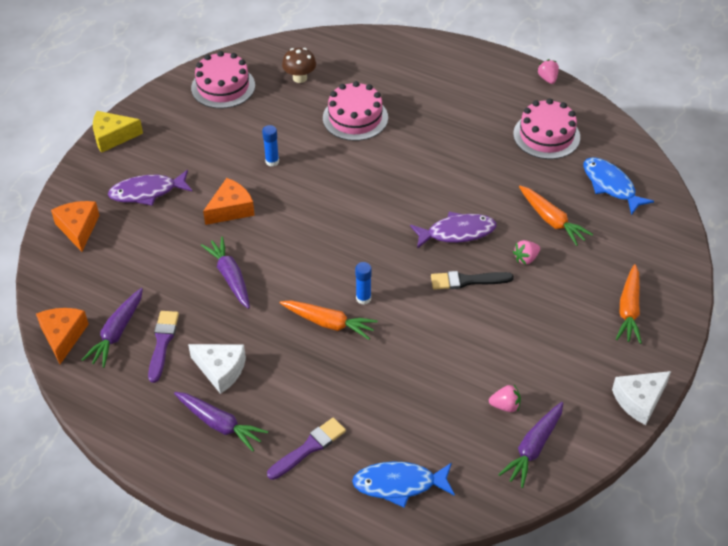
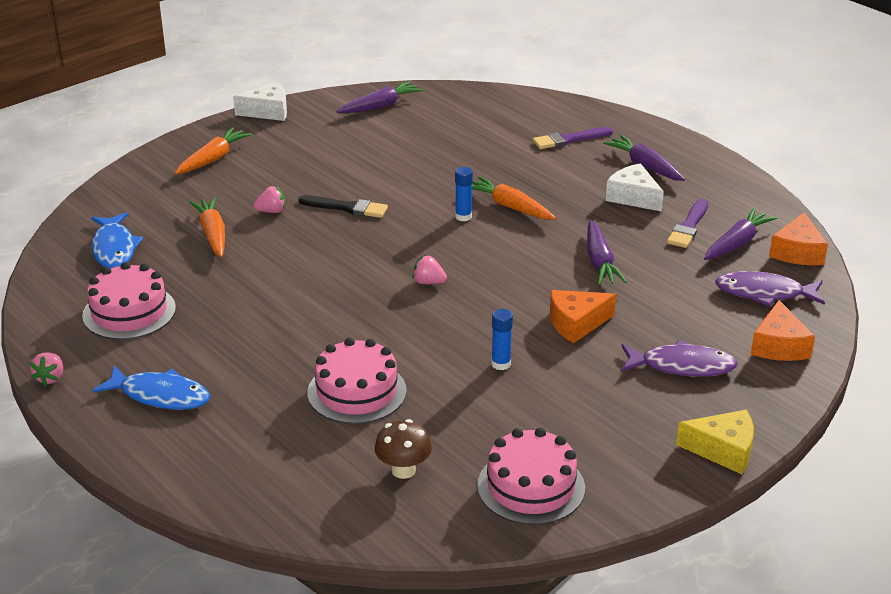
camera: 160 degrees left, 15 degrees down
blue fish [352,461,455,508] -> blue fish moved to [93,365,210,410]
purple fish [410,212,497,249] -> purple fish moved to [715,271,825,307]
pink strawberry [489,385,521,412] -> pink strawberry moved to [412,255,447,284]

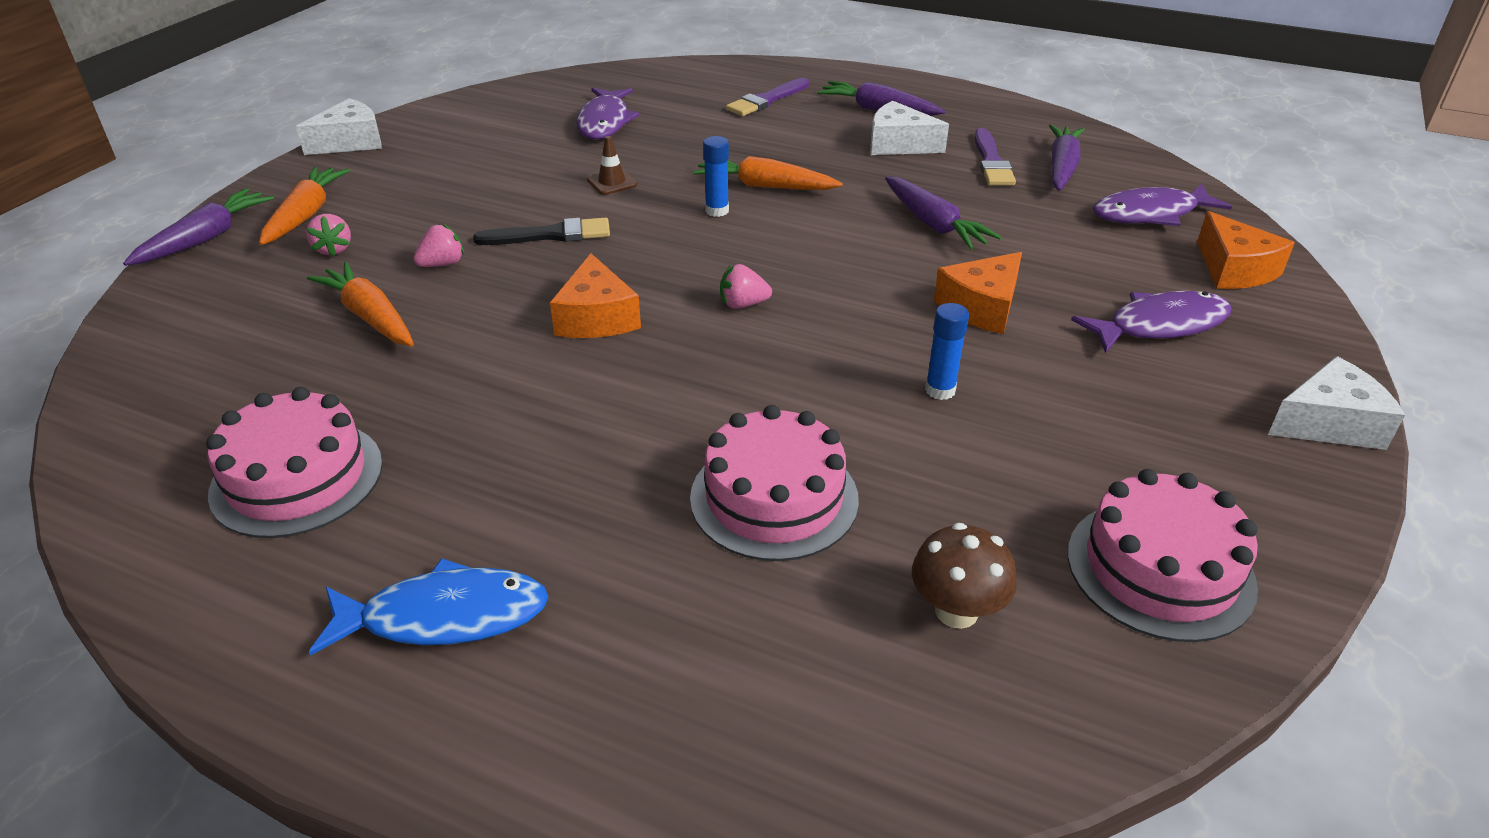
camera: 25 degrees left, 5 degrees up
pink strawberry [30,352,63,386] -> pink strawberry moved to [306,214,351,257]
blue fish [91,212,144,269] -> none
purple carrot [336,81,423,113] -> purple carrot moved to [123,188,274,266]
yellow cheese [676,410,754,474] -> white cheese [1268,356,1405,450]
orange cheese [769,212,828,265] -> orange cheese moved to [550,253,641,338]
none -> purple fish [576,88,639,140]
none -> brown traffic cone [587,136,637,195]

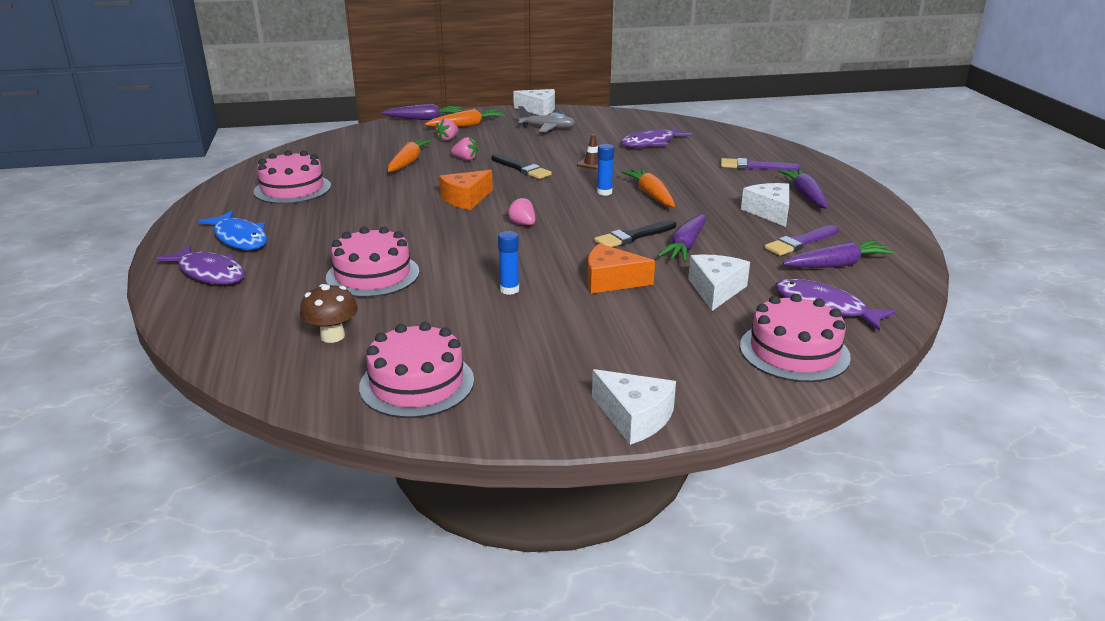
camera: 55 degrees right, 10 degrees down
purple fish [1071,291,1232,353] -> purple fish moved to [156,244,245,284]
orange cheese [1197,211,1295,289] -> pink cake [740,294,851,382]
none -> grey plane [518,106,575,132]
none -> black brush [594,220,676,247]
none -> white cheese [688,255,750,311]

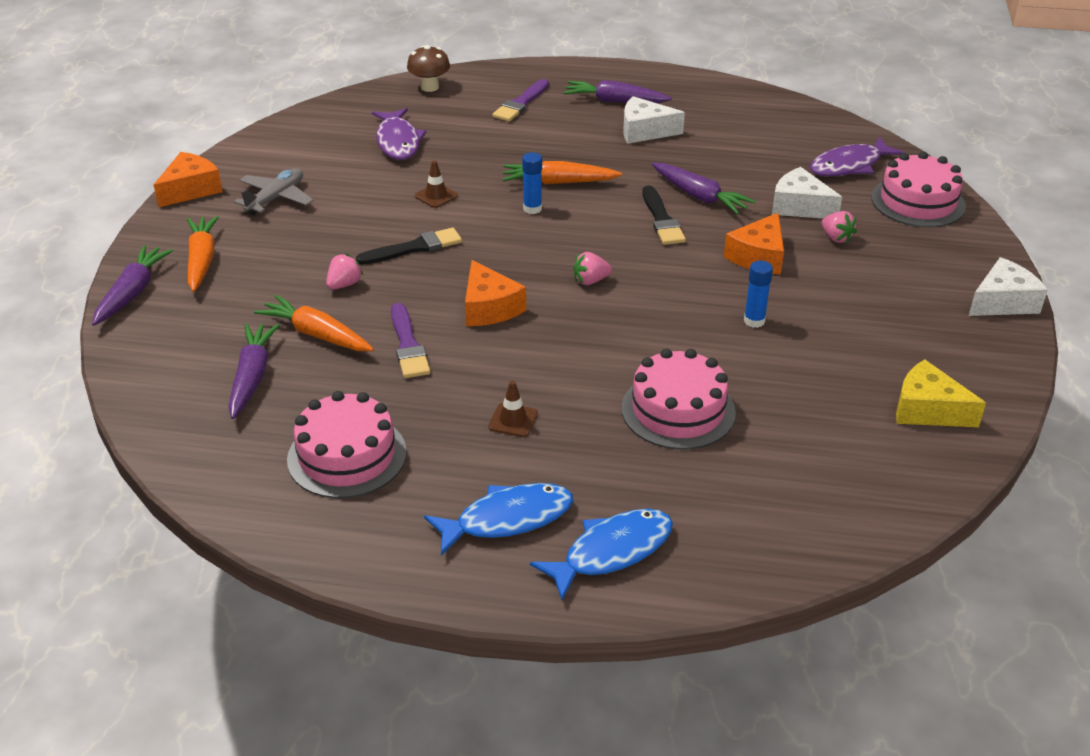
camera: 70 degrees left, 10 degrees up
purple fish [156,244,245,284] -> blue fish [530,509,673,600]
brown mushroom [300,284,358,343] -> brown mushroom moved to [407,45,450,92]
pink cake [359,322,474,418] -> yellow cheese [896,359,986,427]
pink strawberry [435,119,459,141] -> pink strawberry moved to [822,211,857,243]
white cheese [513,89,555,116] -> orange cheese [154,152,223,207]
purple brush [765,225,839,256] -> purple brush moved to [391,303,430,378]
purple carrot [783,240,895,268] -> purple carrot moved to [228,323,280,419]
none -> brown traffic cone [488,381,538,437]

